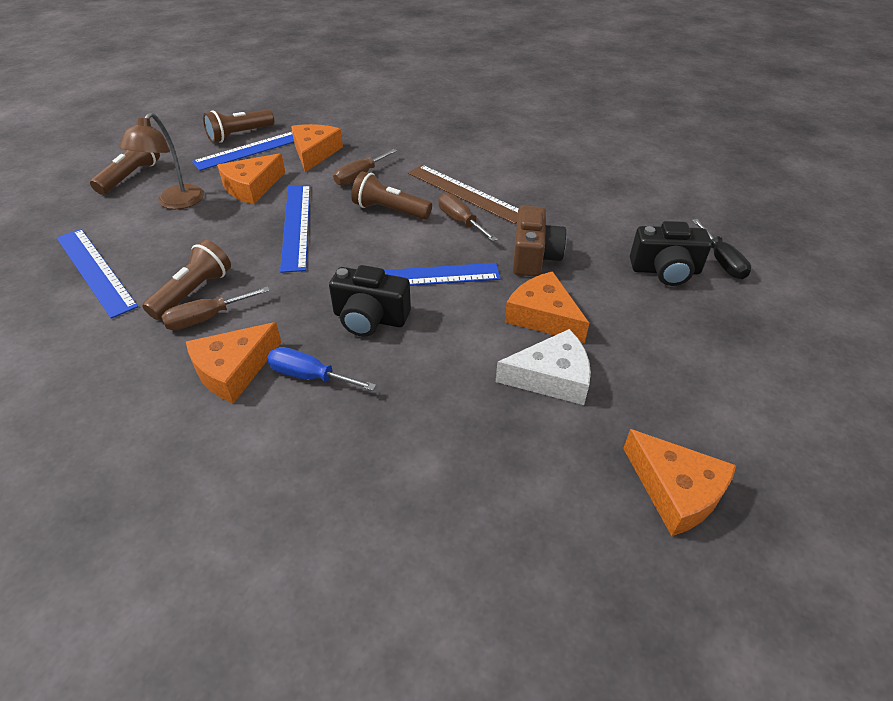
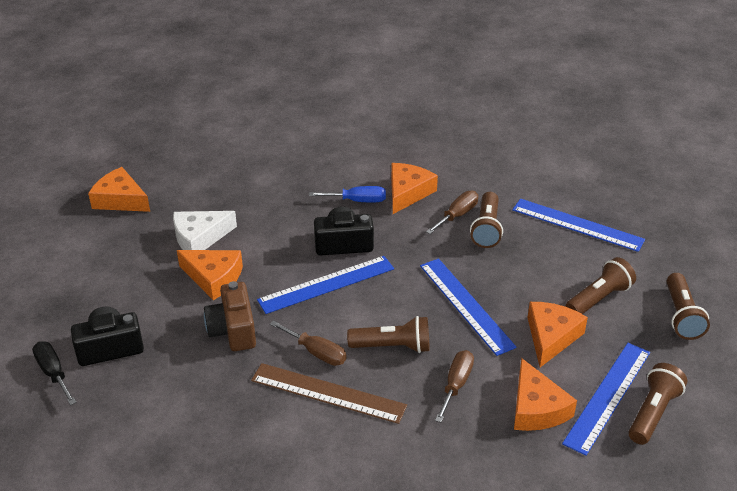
camera: 160 degrees right, 5 degrees down
brown lamp [119,112,204,209] -> brown flashlight [566,257,636,314]

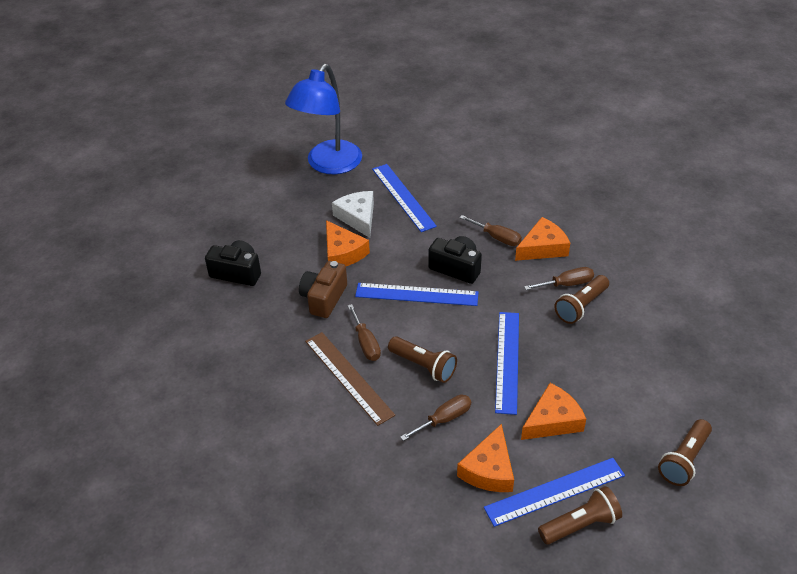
camera: 35 degrees right, 5 degrees up
black screwdriver [32,341,77,405] -> none
orange cheese [88,167,150,212] -> blue lamp [285,64,362,174]
white cheese [173,211,237,250] -> white cheese turned 60 degrees clockwise [332,191,374,238]
blue screwdriver [309,186,386,202] -> brown screwdriver [459,215,522,246]
blue ruler [512,198,645,252] -> blue ruler moved to [372,164,437,232]
brown flashlight [566,257,636,314] -> none

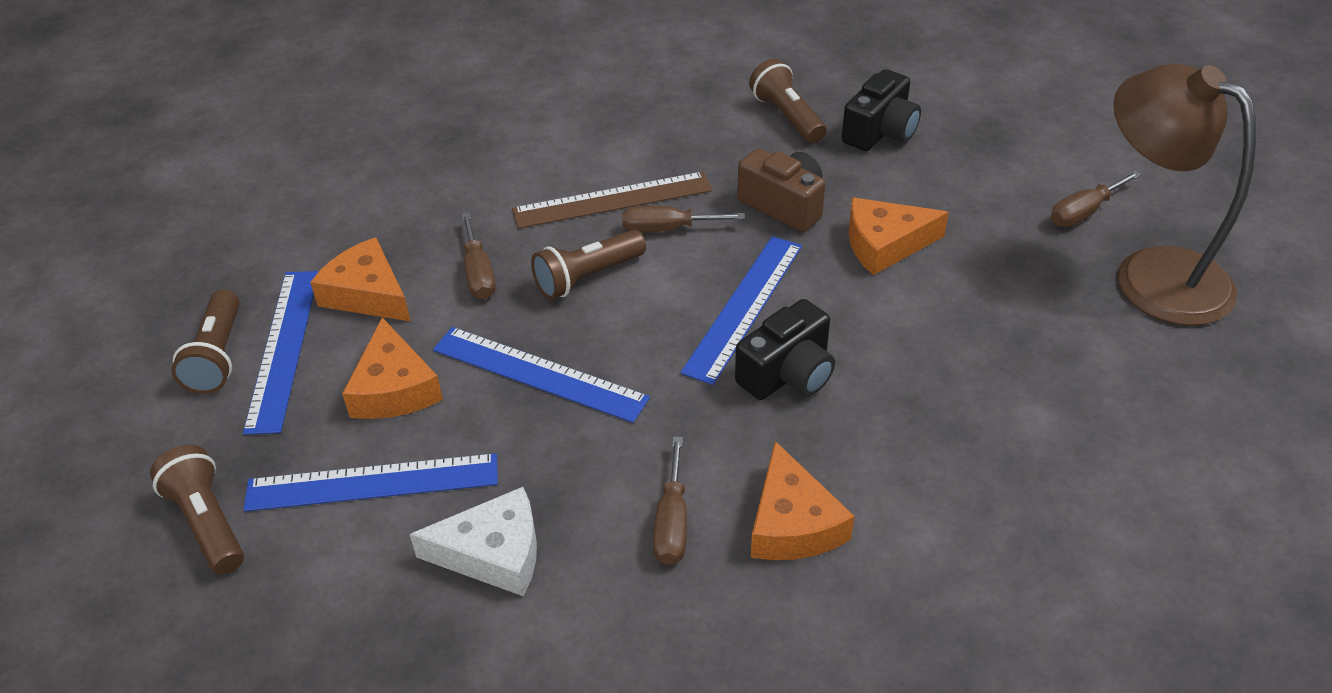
camera: 110 degrees right, 0 degrees up
blue lamp [285,64,362,174] -> brown lamp [1113,64,1256,326]
white cheese [332,191,374,238] -> white cheese moved to [410,487,537,596]
blue ruler [372,164,437,232] -> blue ruler moved to [243,453,498,512]
brown screwdriver [459,215,522,246] -> brown screwdriver moved to [1051,171,1142,227]
brown flashlight [554,275,609,324] -> brown flashlight moved to [749,59,826,143]

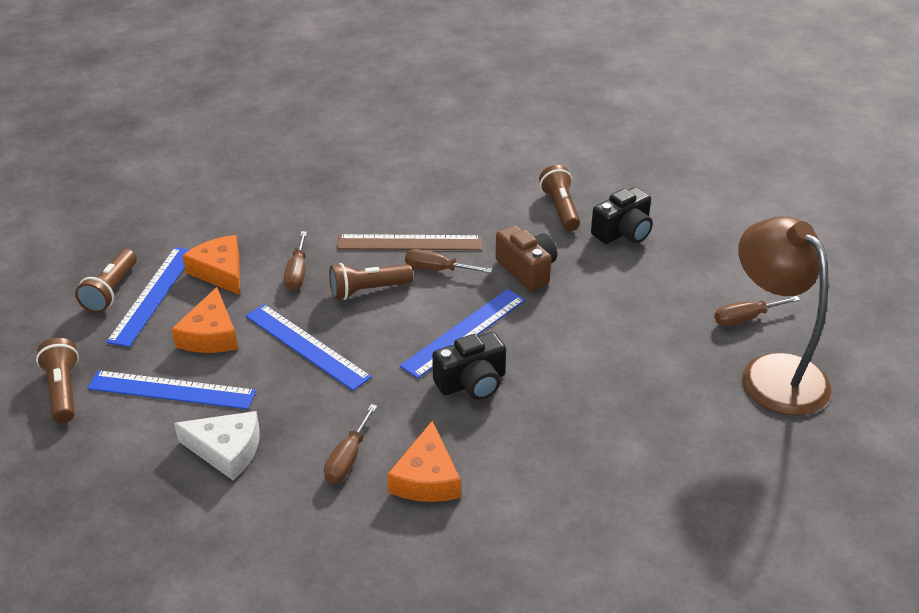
camera: 15 degrees right, 5 degrees down
orange cheese [848,198,949,275] -> none

